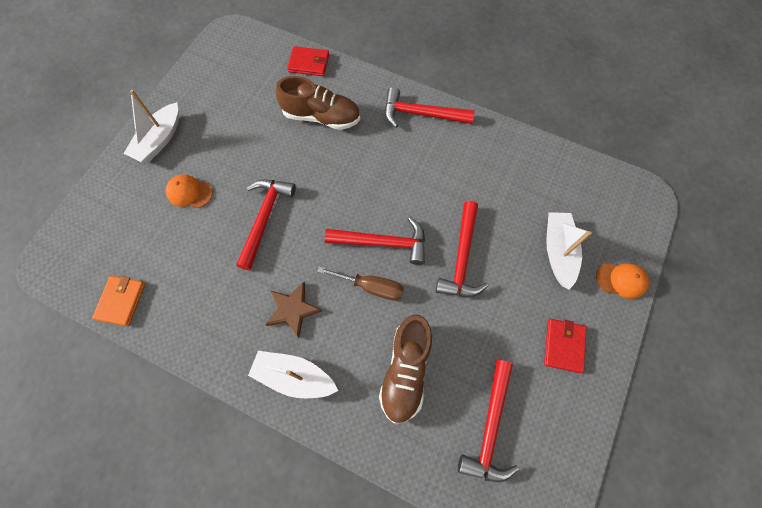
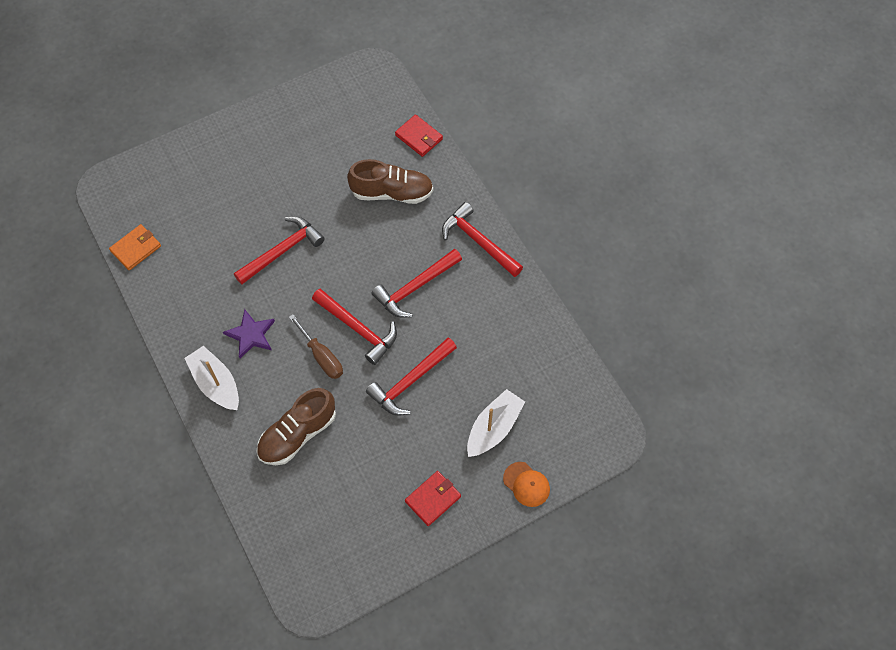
camera: 35 degrees right, 5 degrees down
white boat [123,90,179,162] -> none
orange cap [166,174,213,208] -> none
brown star [265,282,322,338] -> purple star [223,309,275,358]
brown shoe [276,76,360,130] -> brown shoe turned 45 degrees counterclockwise [347,159,433,204]
red hammer [458,360,519,482] -> red hammer moved to [371,249,462,318]

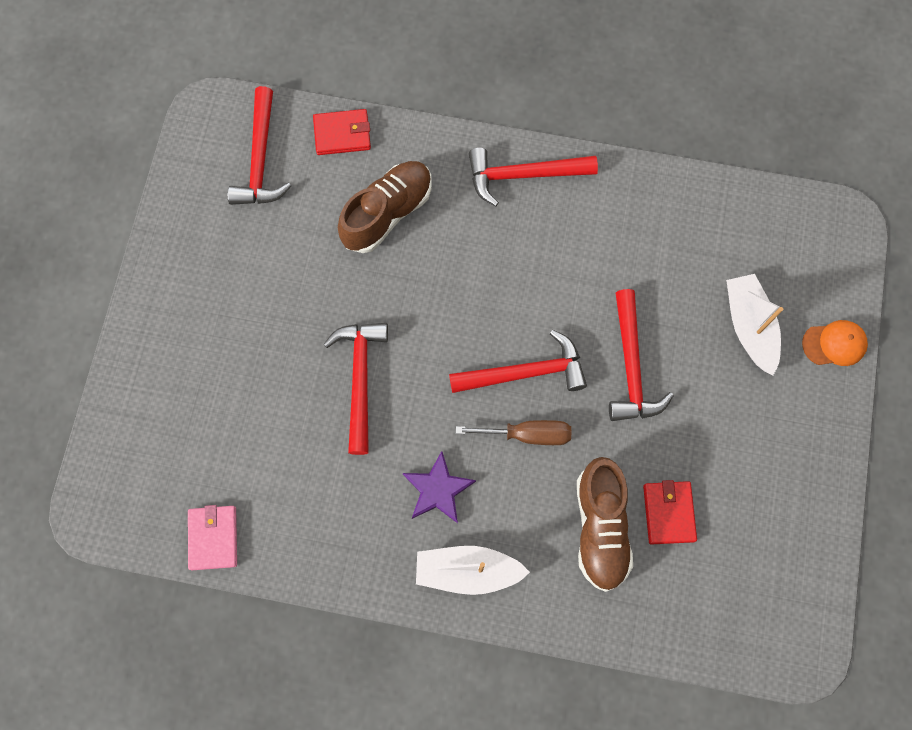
camera: 50 degrees left, 10 degrees up
orange wallet [109,224,161,270] -> pink wallet [188,505,237,570]
red hammer [371,249,462,318] -> red hammer moved to [227,86,291,205]
red wallet [405,471,461,526] -> red wallet moved to [643,480,697,545]

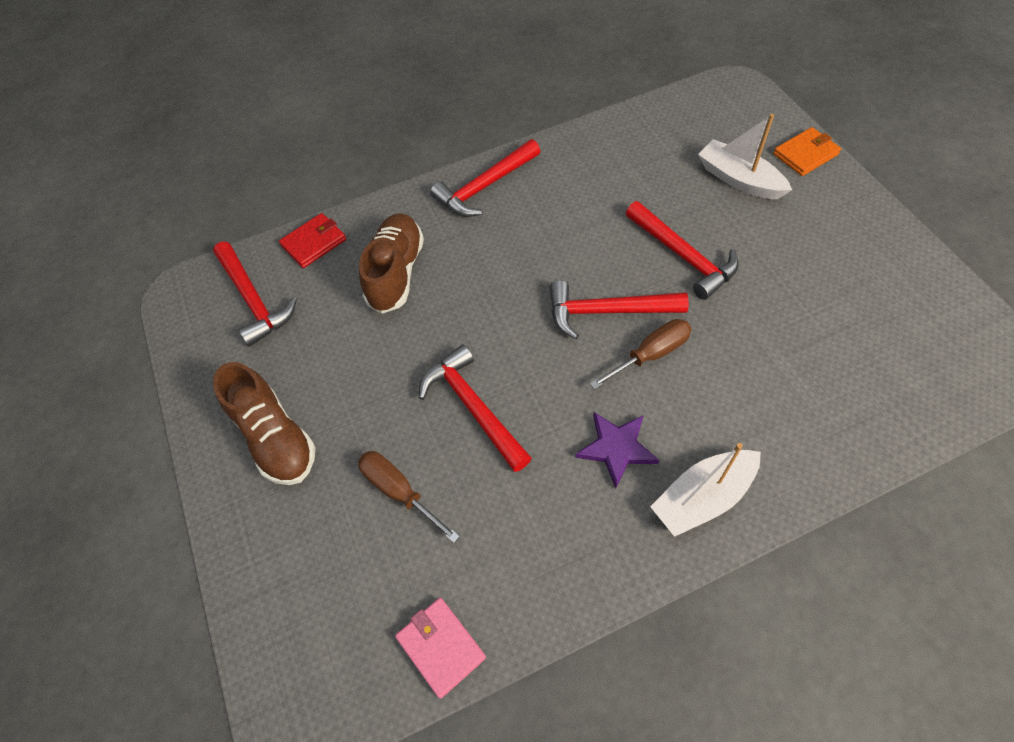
camera: 30 degrees left, 15 degrees down
red hammer [449,330,587,393] -> red hammer turned 135 degrees counterclockwise [549,280,689,339]
brown shoe [577,457,633,592] -> brown shoe moved to [213,362,316,485]
red wallet [643,480,697,545] -> none
orange cap [802,320,868,366] -> orange wallet [773,127,841,176]
none -> brown screwdriver [358,451,460,543]

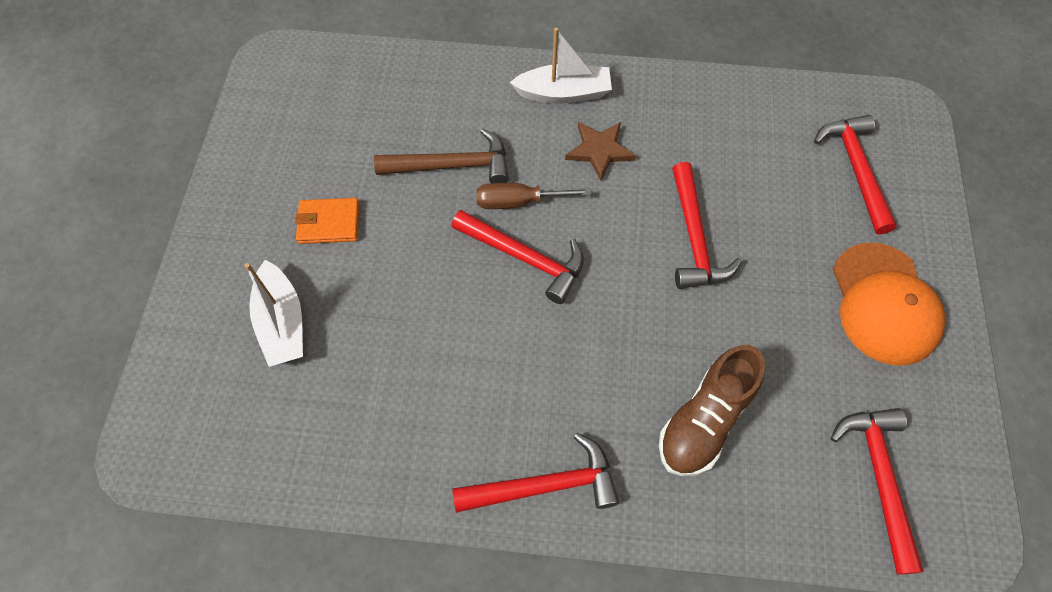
camera: 155 degrees left, 5 degrees up
brown shoe [213,362,316,485] -> orange cap [833,243,945,366]
red wallet [279,213,346,268] -> none
brown screwdriver [358,451,460,543] -> none
pink wallet [395,598,486,699] -> none
purple star [575,412,659,488] -> brown star [565,122,636,181]
red hammer [626,201,739,300] -> red hammer moved to [814,115,897,234]
orange wallet [773,127,841,176] -> orange wallet moved to [295,198,359,244]
none -> brown hammer [374,128,509,183]

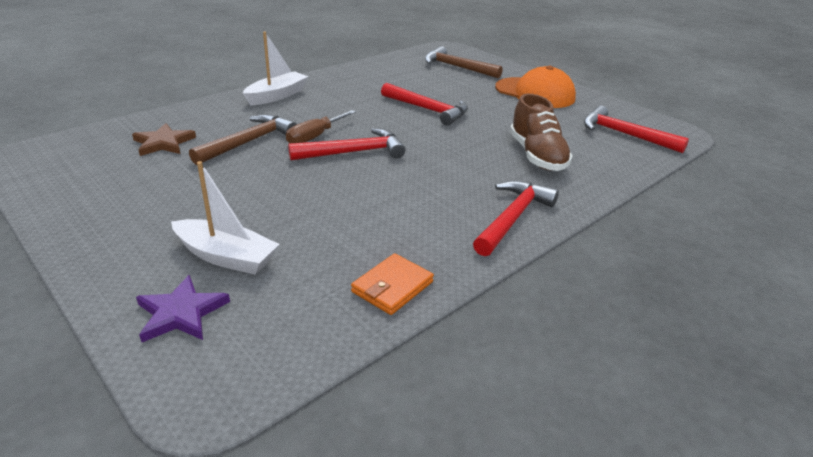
camera: 50 degrees left, 30 degrees down
orange wallet [295,198,359,244] -> orange wallet moved to [351,253,434,315]
brown star [565,122,636,181] -> brown star moved to [132,123,196,156]
red hammer [814,115,897,234] -> brown hammer [425,46,503,78]
none -> purple star [136,275,230,342]

